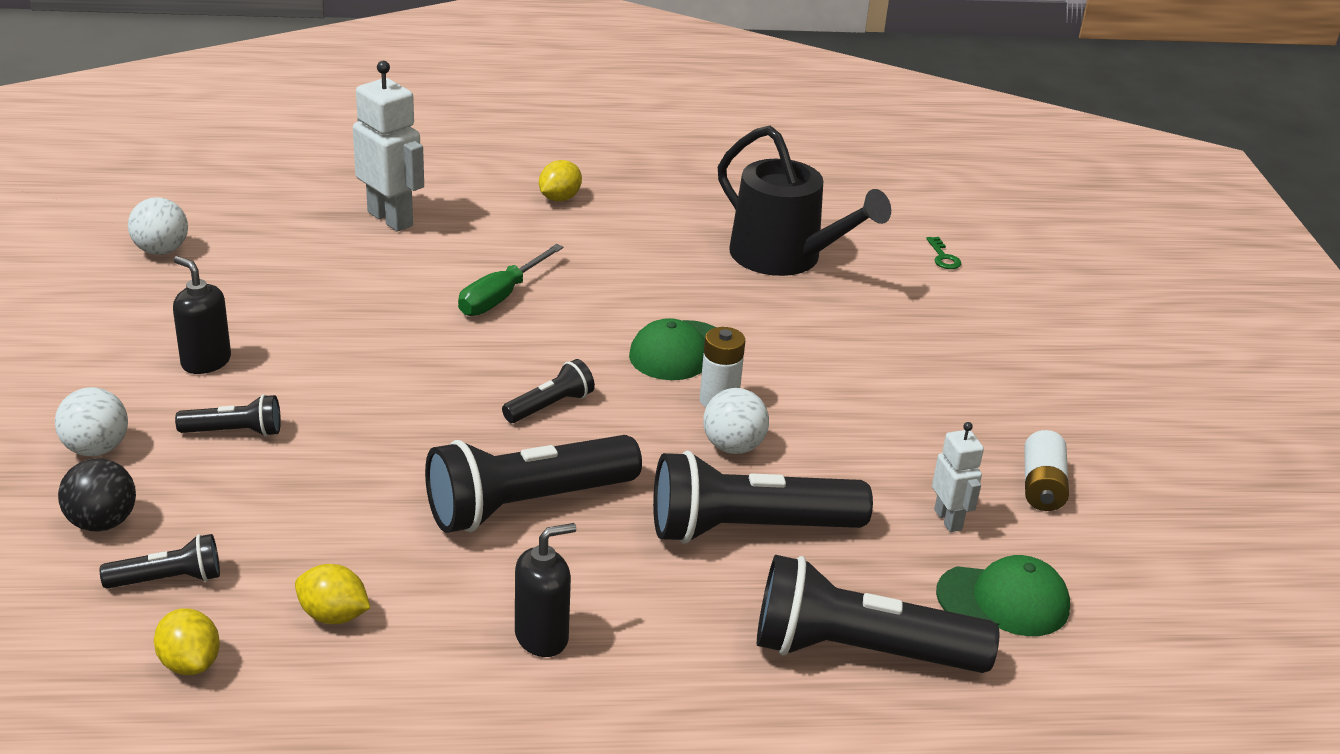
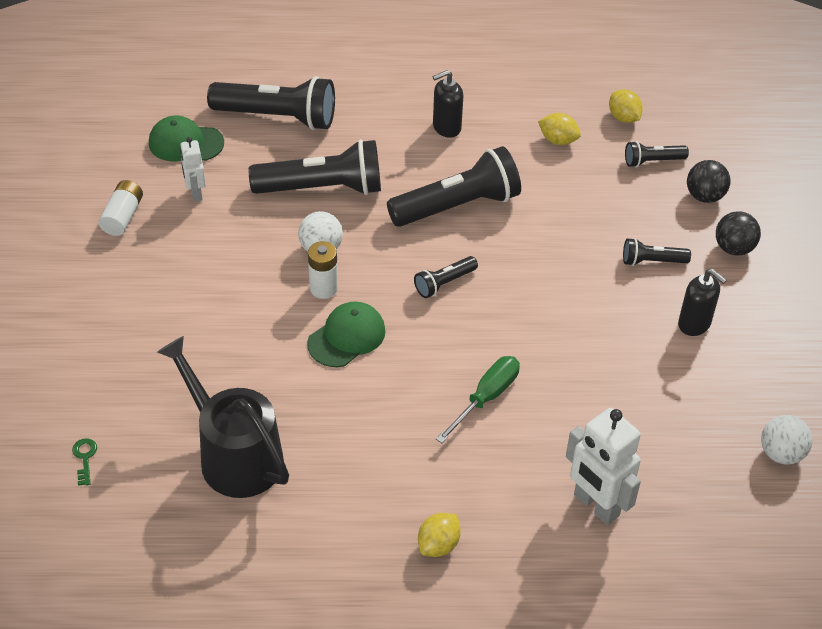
camera: 175 degrees left, 15 degrees up
white ball [55,387,128,456] -> black ball [716,211,761,255]

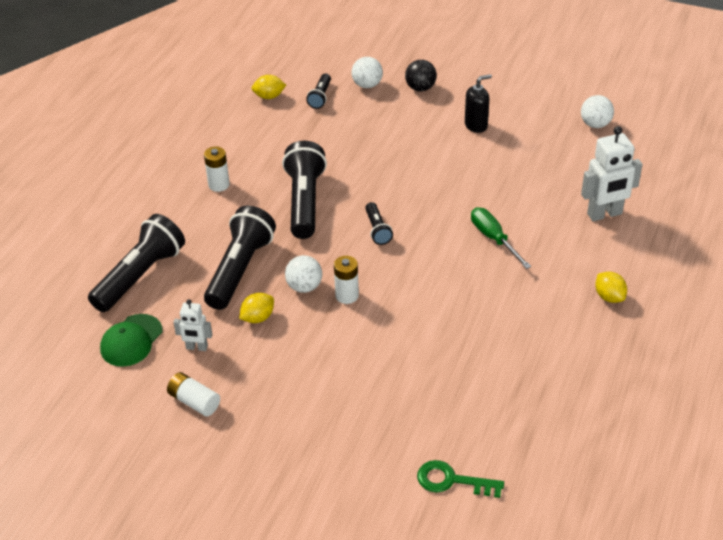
camera: 65 degrees left, 5 degrees down
green key [72,438,97,486] -> green key [417,460,504,498], size x1.79
black watering can [157,336,289,498] -> none
green cap [307,301,386,367] -> none
black soap dispenser [433,70,463,138] -> white battery [204,147,230,192]
yellow lemon [538,113,581,145] -> yellow lemon moved to [239,293,274,323]
black flashlight [623,238,691,266] -> none
black ball [687,160,731,203] -> white ball [351,57,383,88]

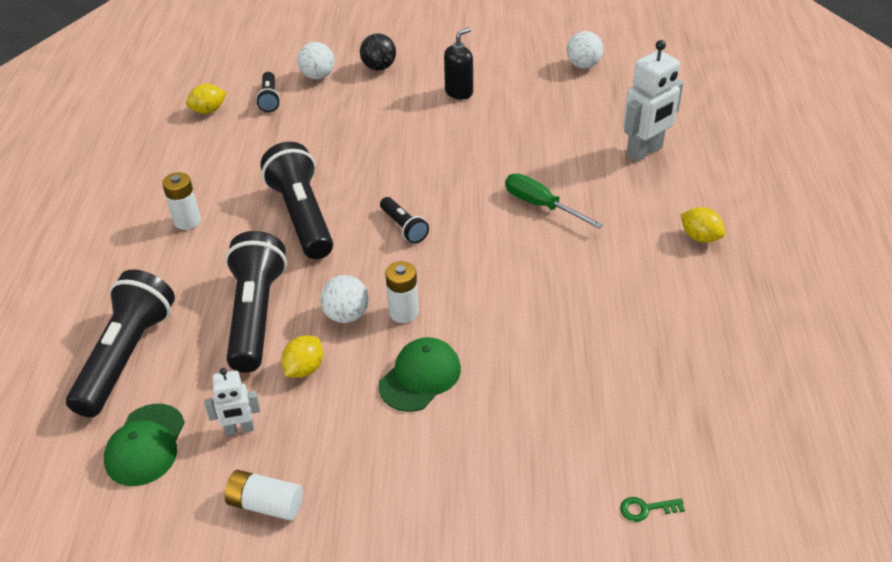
camera: 20 degrees left, 0 degrees up
green key [417,460,504,498] -> green key [620,497,685,522], size x0.56
none -> green cap [378,337,461,412]

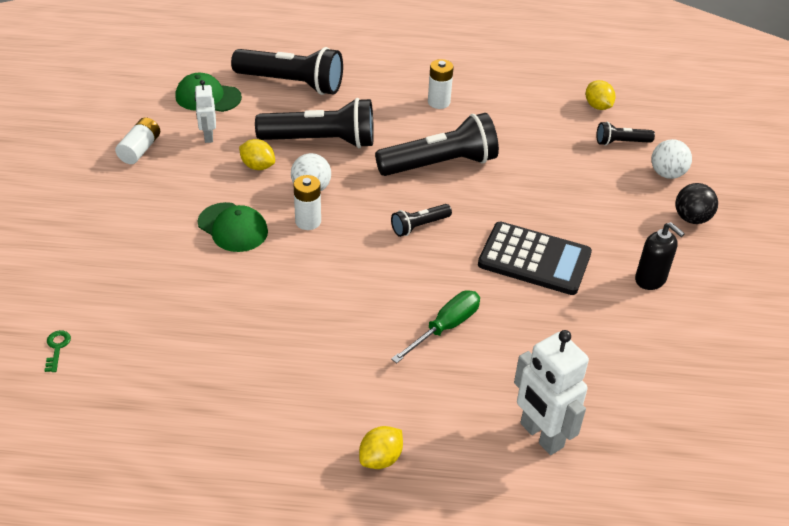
camera: 90 degrees right, 0 degrees up
white ball [567,31,603,69] -> none
none -> black calculator [478,222,592,295]

